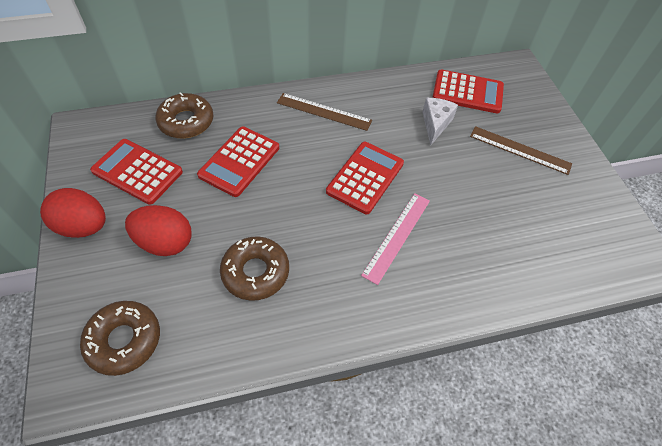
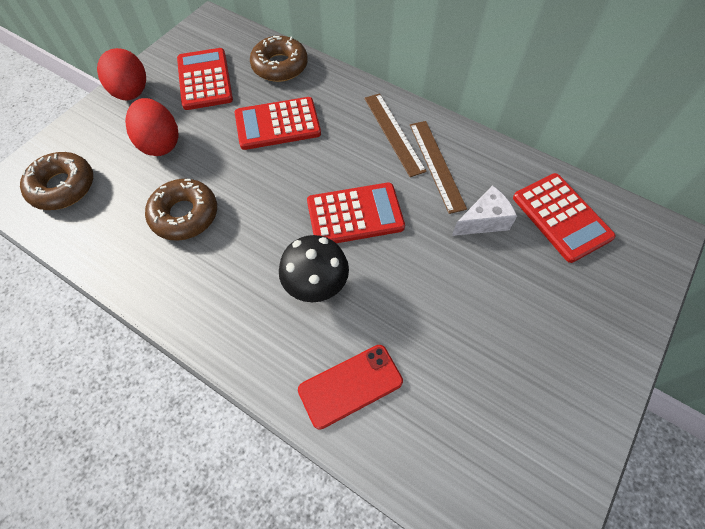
camera: 50 degrees right, 5 degrees up
pink ruler [361,193,430,285] -> black mushroom [279,235,349,302]
brown ruler [470,126,572,175] -> brown ruler moved to [410,121,467,214]
none -> red phone [298,345,403,430]

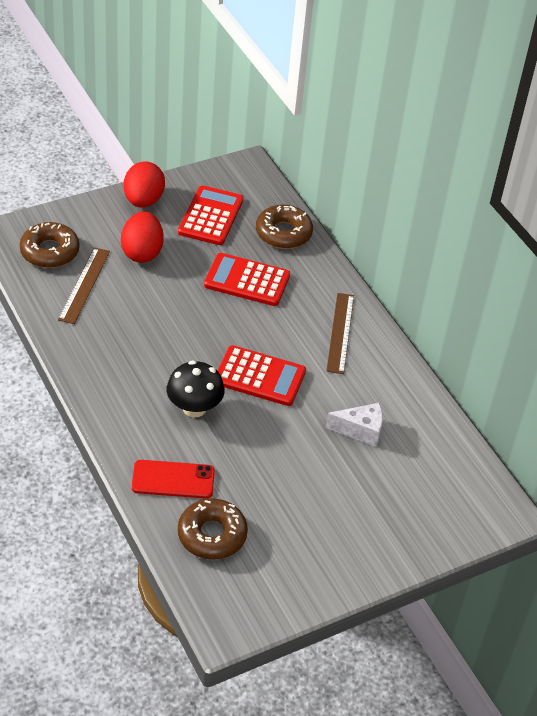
camera: 25 degrees right, 15 degrees down
brown donut [145,179,217,241] -> brown donut moved to [178,498,248,560]
brown ruler [410,121,467,214] -> brown ruler moved to [58,247,110,324]
red calculator [513,173,616,263] -> none

